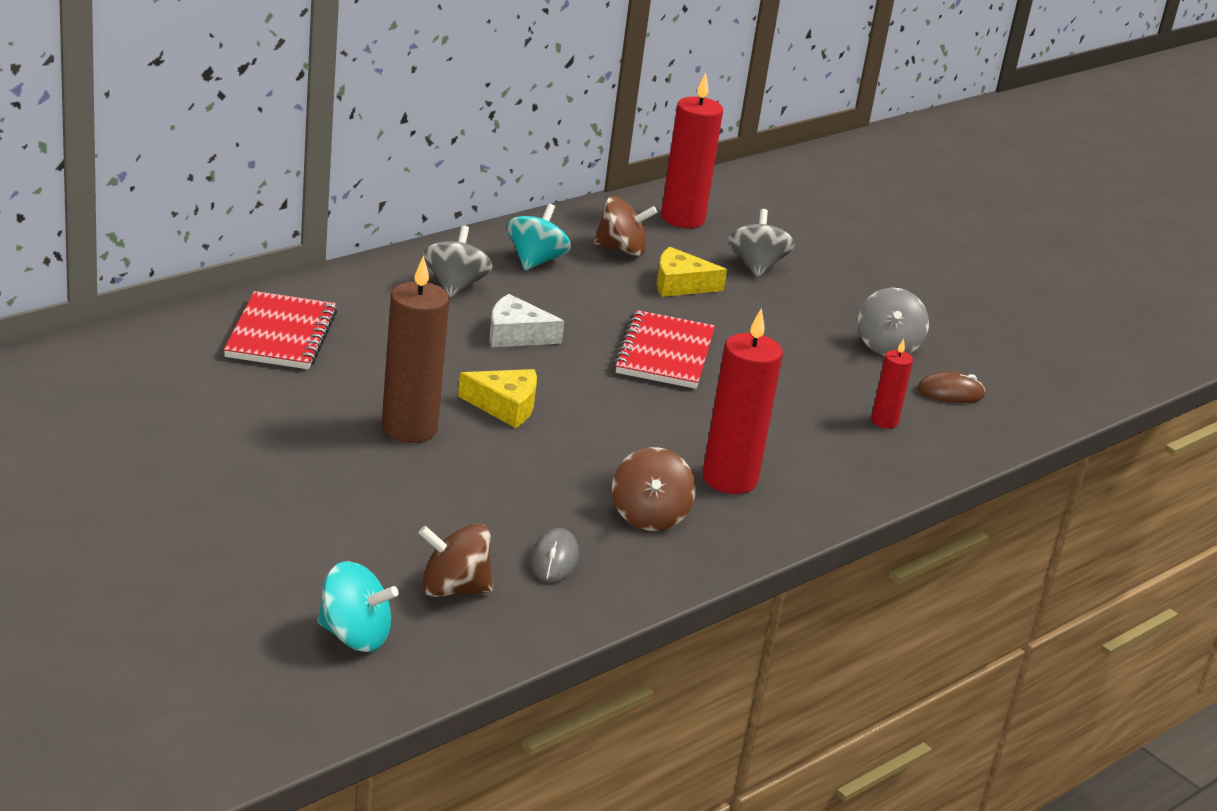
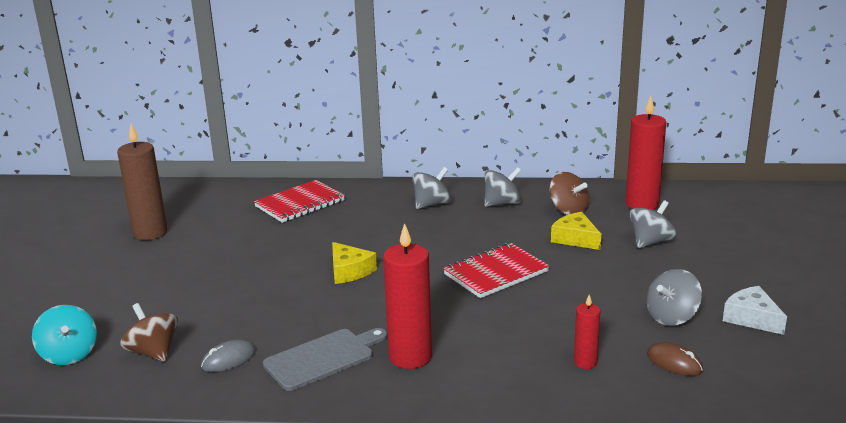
camera: 50 degrees right, 5 degrees down
brown candle [382,255,449,443] -> brown candle moved to [117,124,168,240]
white cheese [489,294,564,347] -> white cheese moved to [723,286,787,335]
turquoise spinning top [507,204,571,270] -> grey spinning top [484,167,521,207]
brown spinning top [612,447,696,531] -> grey cutting board [263,328,387,391]

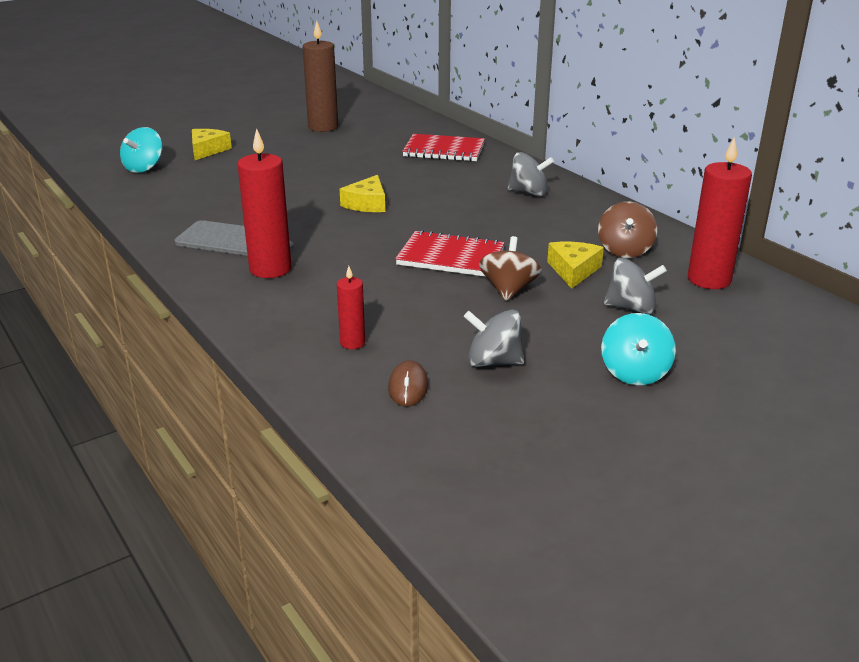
camera: 50 degrees right, 5 degrees up
brown spinning top [120,303,178,362] -> brown spinning top moved to [479,236,542,301]
grey mouse [201,340,256,372] -> none
grey spinning top [484,167,521,207] -> none
white cheese [723,286,787,335] -> none
none -> yellow cheese [192,129,232,160]
none -> turquoise spinning top [601,313,676,385]

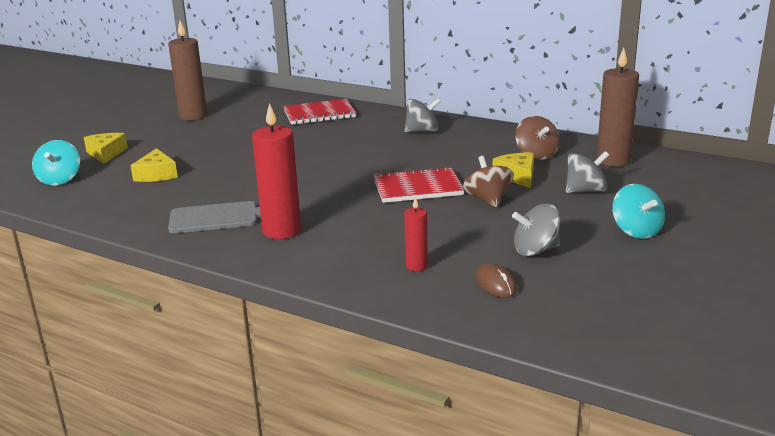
camera: 25 degrees left, 5 degrees down
yellow cheese [340,175,385,212] -> yellow cheese moved to [131,148,178,182]
red candle [688,137,752,289] -> brown candle [596,48,639,167]

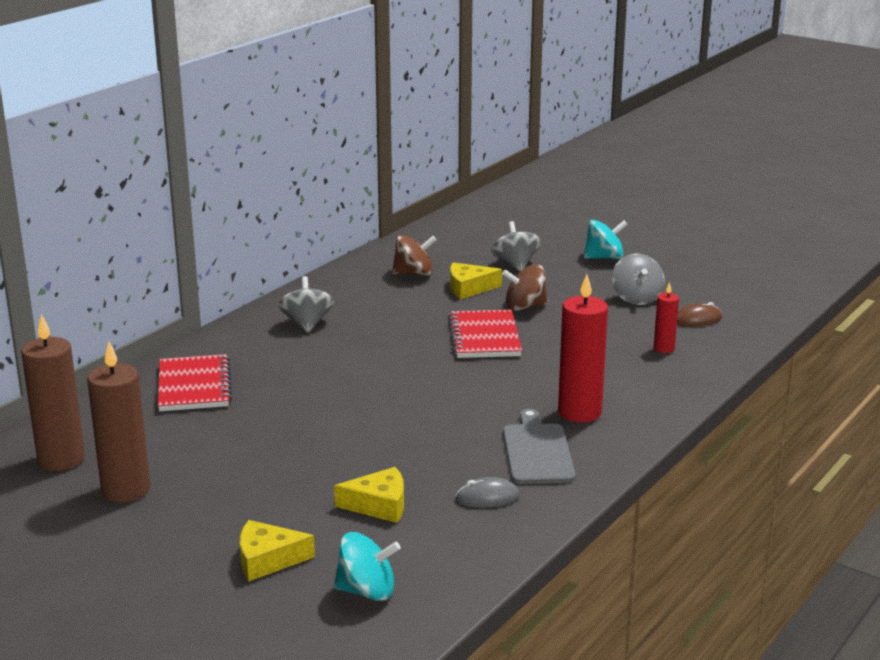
camera: 85 degrees left, 0 degrees up
brown candle [596,48,639,167] -> brown candle moved to [21,314,85,471]
none -> grey mouse [455,477,520,508]

